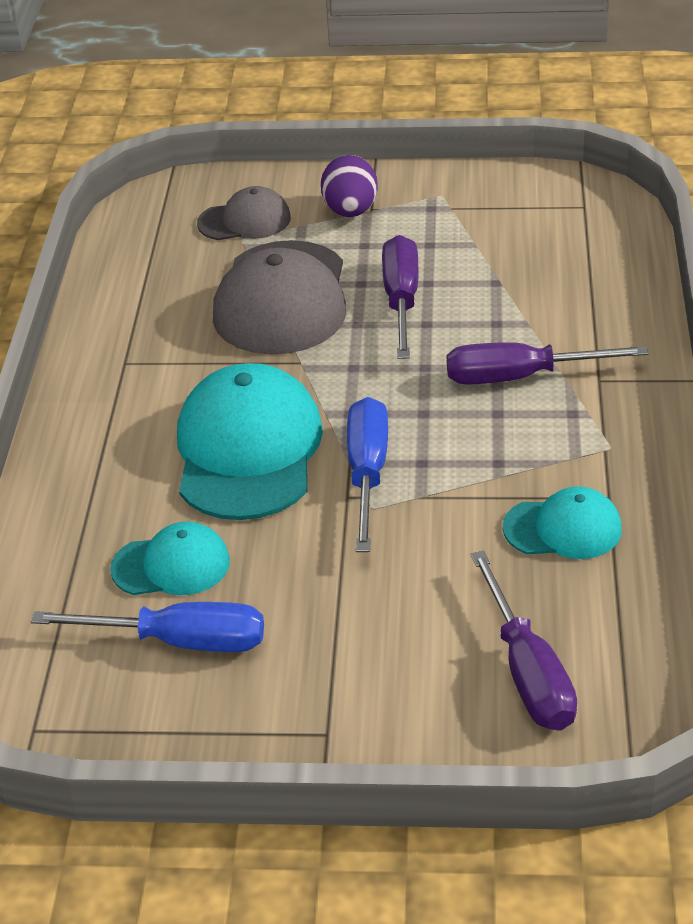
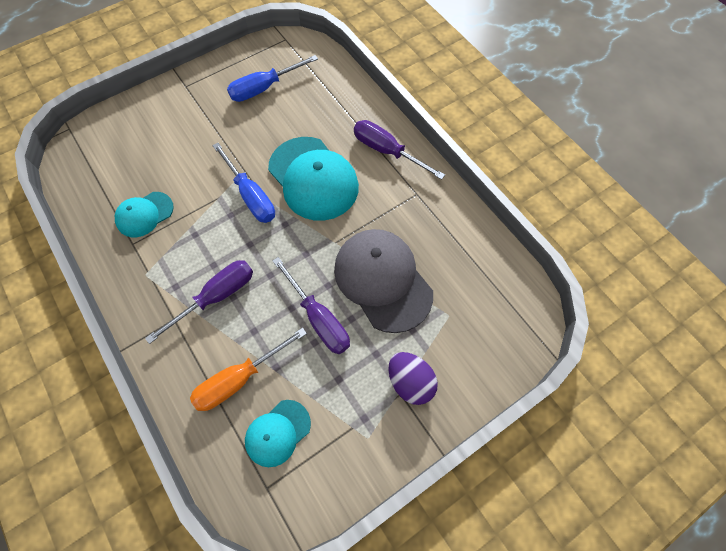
camera: 140 degrees right, 25 degrees up
turquoise cap [110,522,230,595] -> turquoise cap moved to [245,400,311,467]
grey cap [197,186,291,240] -> none
purple screwdriver [471,550,577,731] -> purple screwdriver moved to [354,120,445,180]
none -> orange screwdriver [190,328,307,411]

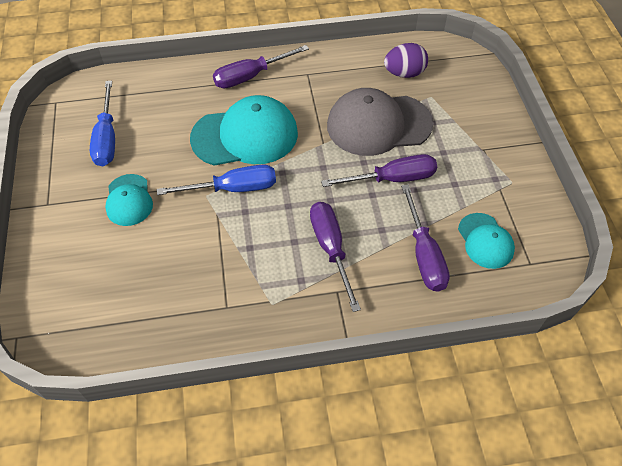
camera: 65 degrees left, 10 degrees down
turquoise cap [115,192,174,237] -> turquoise cap moved to [105,174,153,226]
orange screwdriver [190,328,307,411] -> purple screwdriver [401,184,450,292]
purple egg [388,352,438,405] -> purple egg moved to [384,43,428,78]

